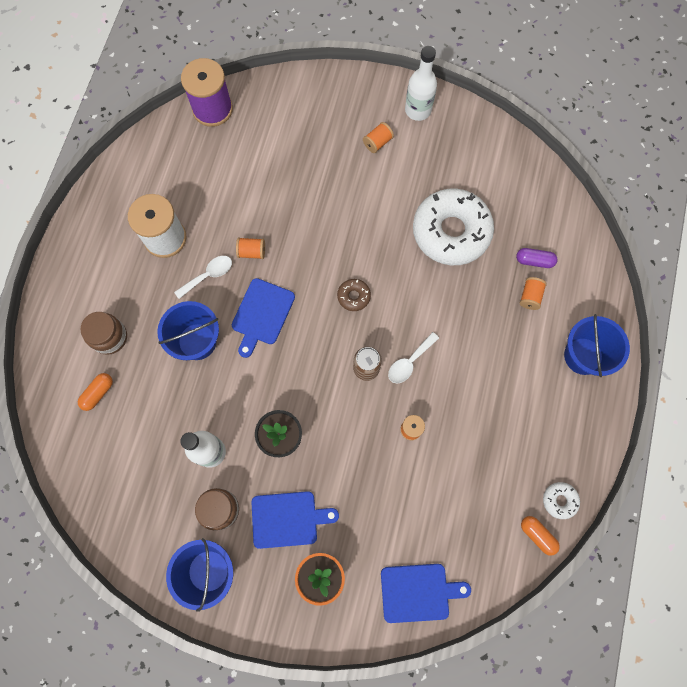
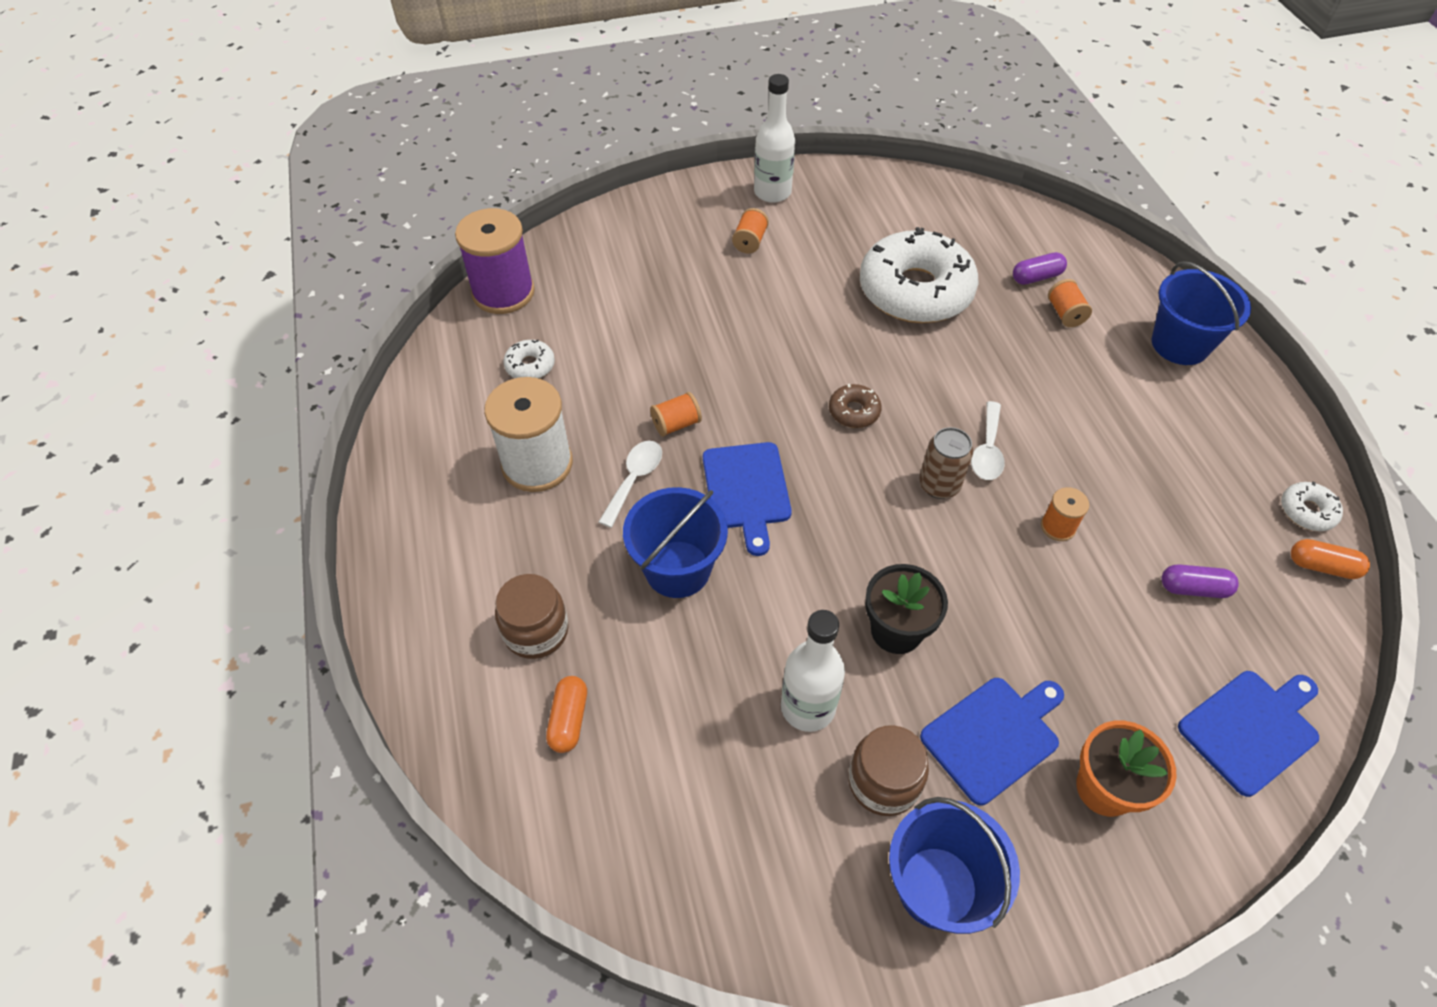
camera: 30 degrees left, 20 degrees down
none -> white donut [503,340,555,379]
none -> purple capsule [1161,564,1239,598]

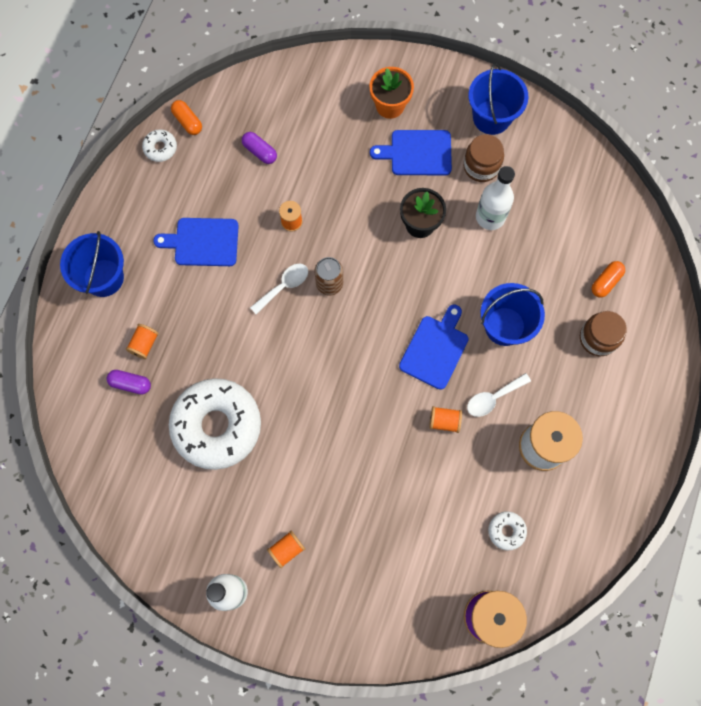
camera: 145 degrees left, 20 degrees up
brown donut [829,384,882,428] -> none
blue cutting board [1178,671,1319,797] -> blue cutting board moved to [153,218,239,266]

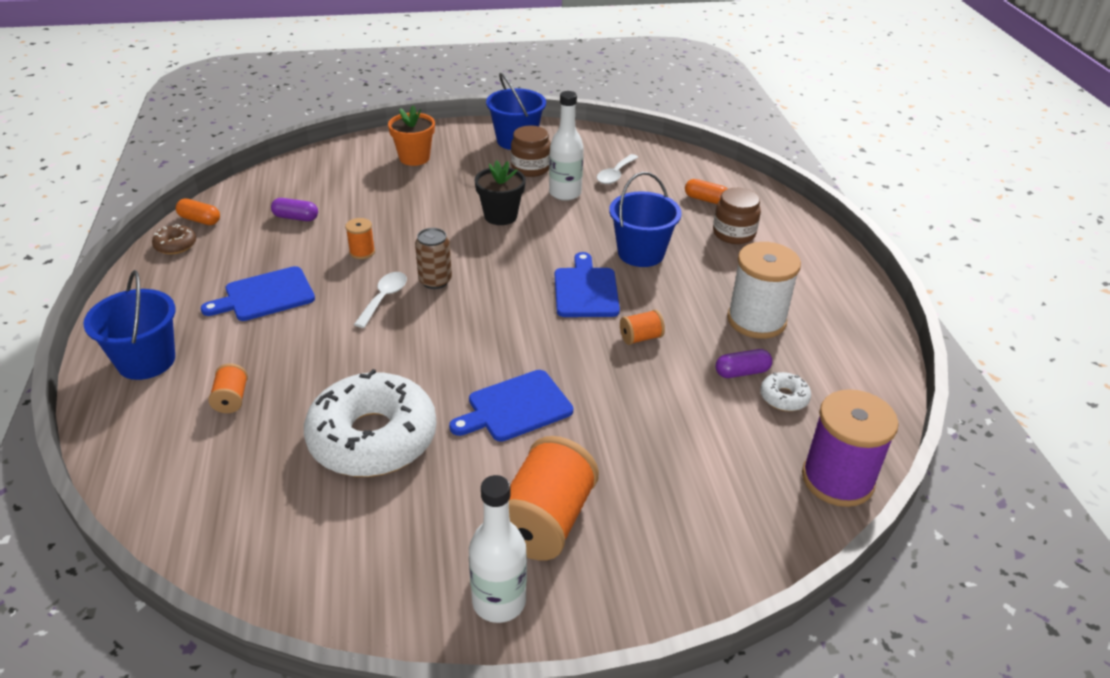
camera: 30 degrees left, 35 degrees down
purple capsule [107,370,151,395] -> purple capsule moved to [715,349,772,378]
white donut [142,129,177,162] -> brown donut [152,224,196,254]
orange spool [267,531,305,568] -> orange spool [509,436,599,561], size x2.13
blue cutting board [370,130,452,175] -> blue cutting board moved to [449,370,573,442]
white spoon [467,373,531,417] -> white spoon moved to [597,154,638,184]
orange capsule [592,261,625,297] -> orange capsule turned 75 degrees counterclockwise [685,179,727,204]

